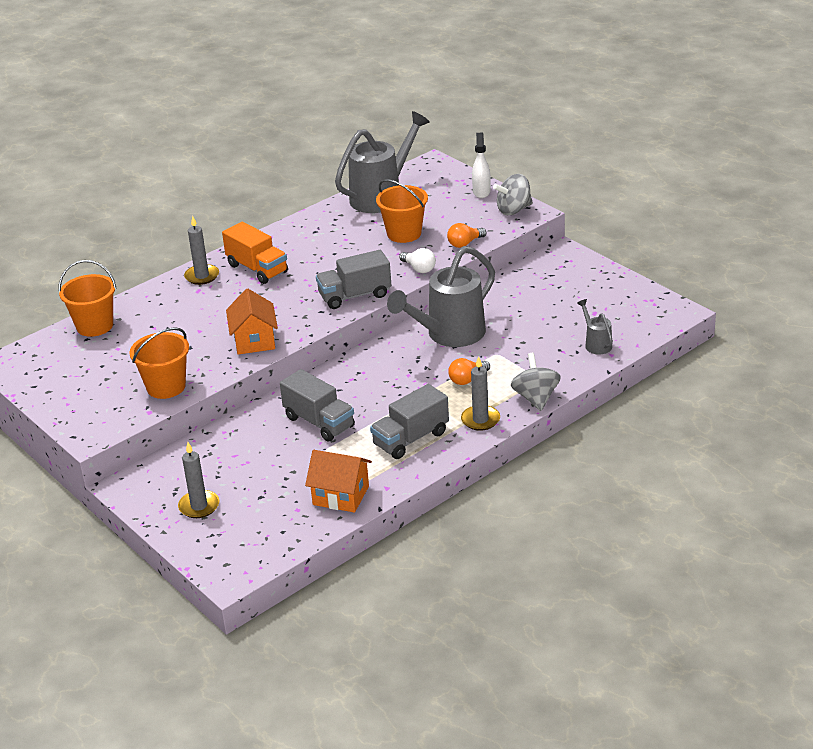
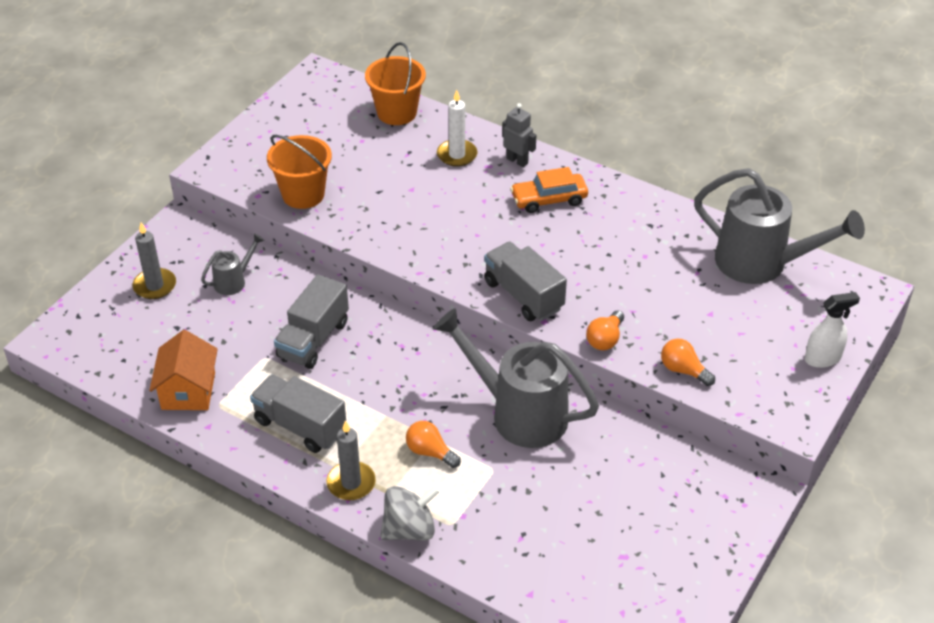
camera: 70 degrees right, 10 degrees up
grey candle [184,216,219,285] -> grey robot [502,103,536,167]
orange truck [222,222,288,284] -> orange car [510,167,588,213]
orange house [226,288,278,355] -> none
orange bucket [376,179,428,243] -> none
white light bulb [399,248,436,273] -> orange light bulb [586,310,624,350]
grey spinning top [493,174,533,215] -> none
grey watering can [577,299,613,355] -> grey watering can moved to [201,233,264,295]
none -> white candle [437,90,477,167]

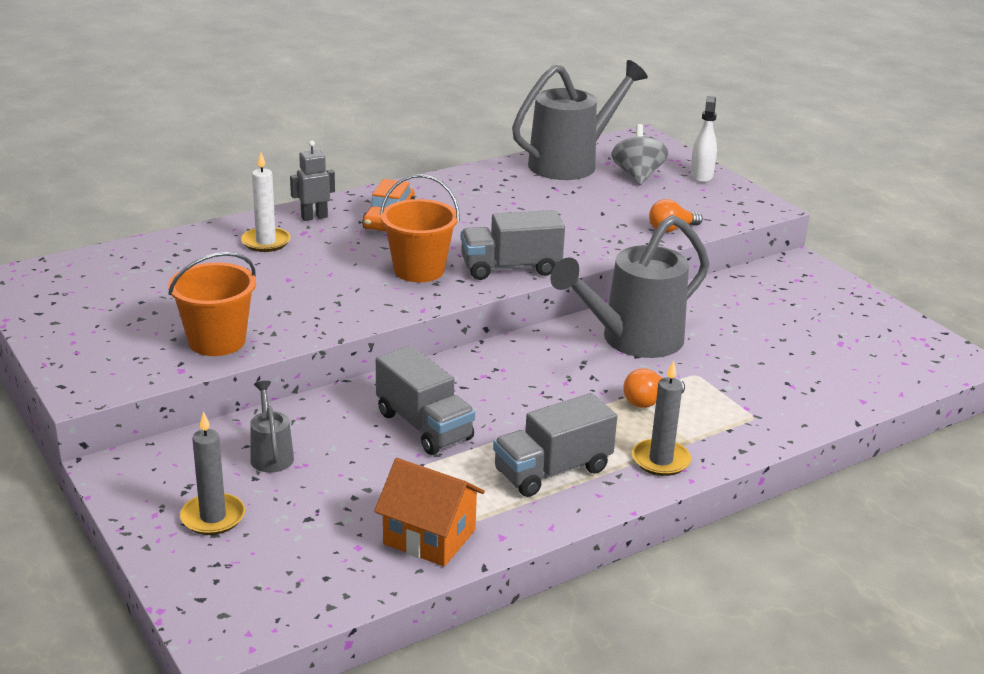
camera: 65 degrees left, 15 degrees down
orange bucket [365,42,426,125] -> orange bucket moved to [380,174,460,282]
grey spinning top [380,485,440,541] -> grey spinning top moved to [612,124,668,185]
orange light bulb [586,310,624,350] -> none

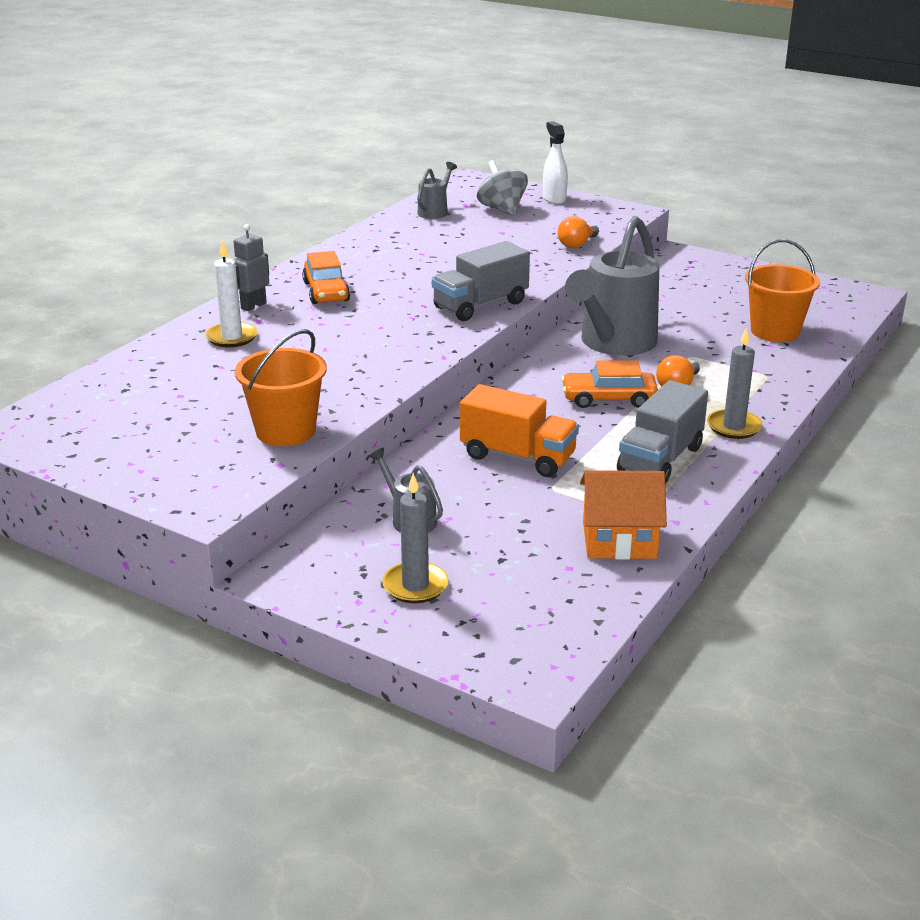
camera: 25 degrees left, 0 degrees up
grey truck [376,345,475,455] -> orange truck [460,384,579,477]
orange bucket [380,174,460,282] -> orange bucket moved to [745,239,820,342]
grey watering can [512,60,648,180] -> grey watering can [417,162,457,219], size x0.46
none -> orange car [562,360,658,408]

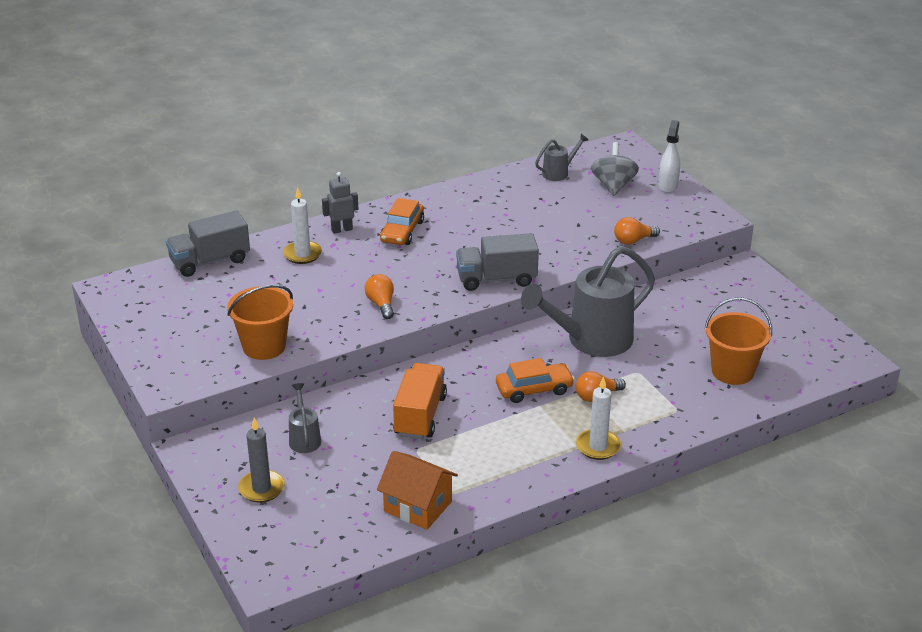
camera: 30 degrees right, 5 degrees up
orange truck [460,384,579,477] -> orange truck turned 135 degrees counterclockwise [393,363,447,439]
orange car [562,360,658,408] -> orange car turned 135 degrees clockwise [496,358,575,403]
grey truck [617,380,708,484] -> grey truck moved to [166,210,250,277]
grey candle [707,327,762,439] -> white candle [576,376,621,460]
none -> orange light bulb [365,274,394,319]

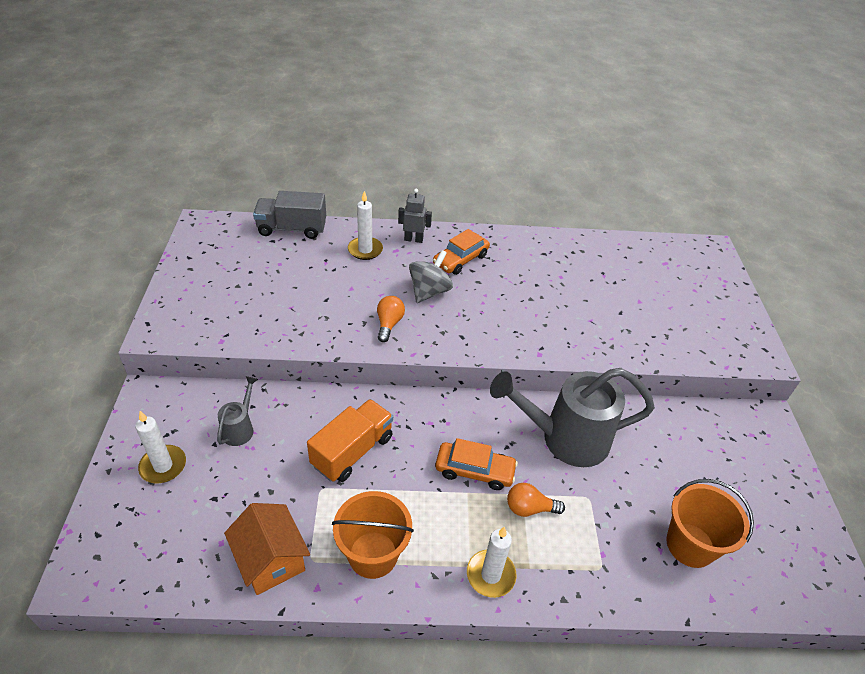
camera: 25 degrees right, 10 degrees up
orange bucket [227,285,293,360] -> orange bucket moved to [332,491,414,579]
grey candle [238,418,285,503] -> white candle [135,411,186,483]
grey truck [456,233,539,291] -> none
grey watering can [535,134,588,181] -> none
grey spinning top [591,142,639,196] -> grey spinning top moved to [409,250,453,303]
orange light bulb [614,217,660,245] -> none
white spray bottle [658,120,680,193] -> none

